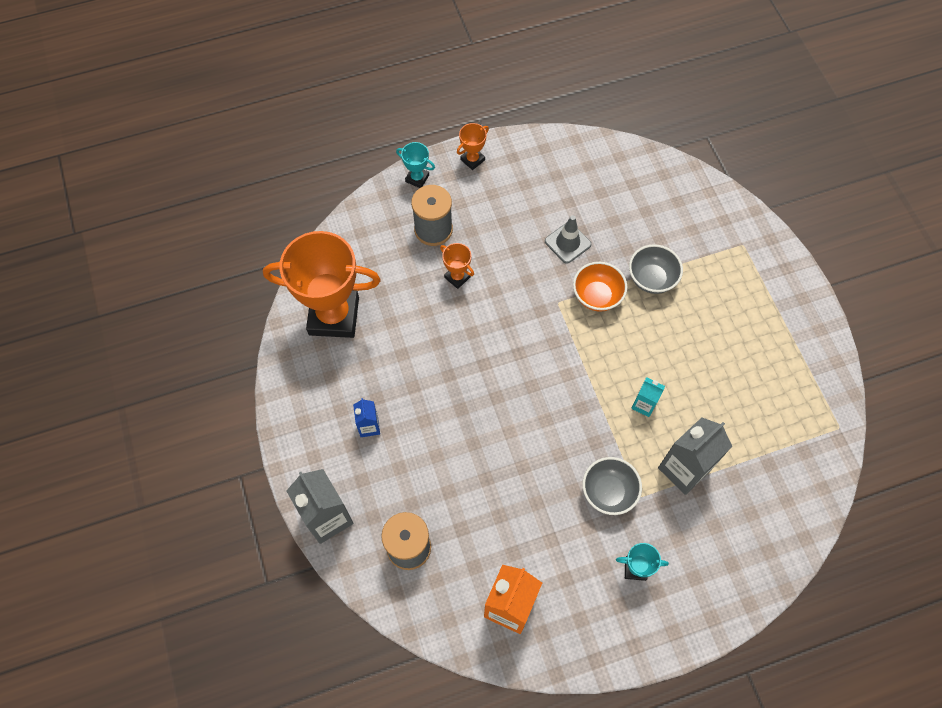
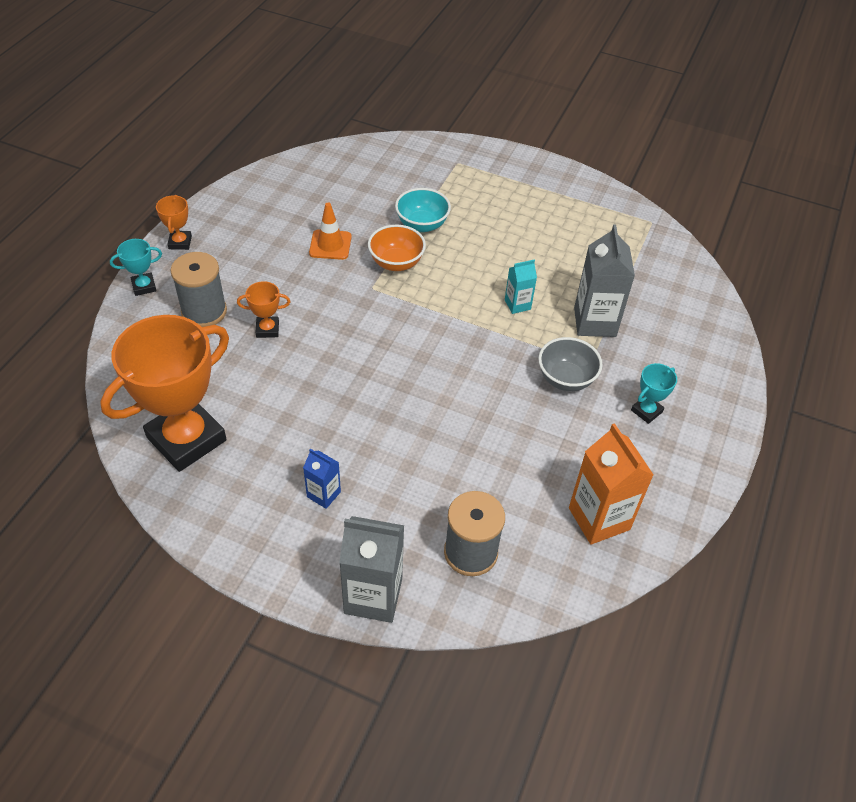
camera: 50 degrees left, 15 degrees down
grey traffic cone [545,215,591,264] -> orange traffic cone [309,203,352,260]
grey bowl [629,244,683,294] -> turquoise bowl [395,188,451,232]

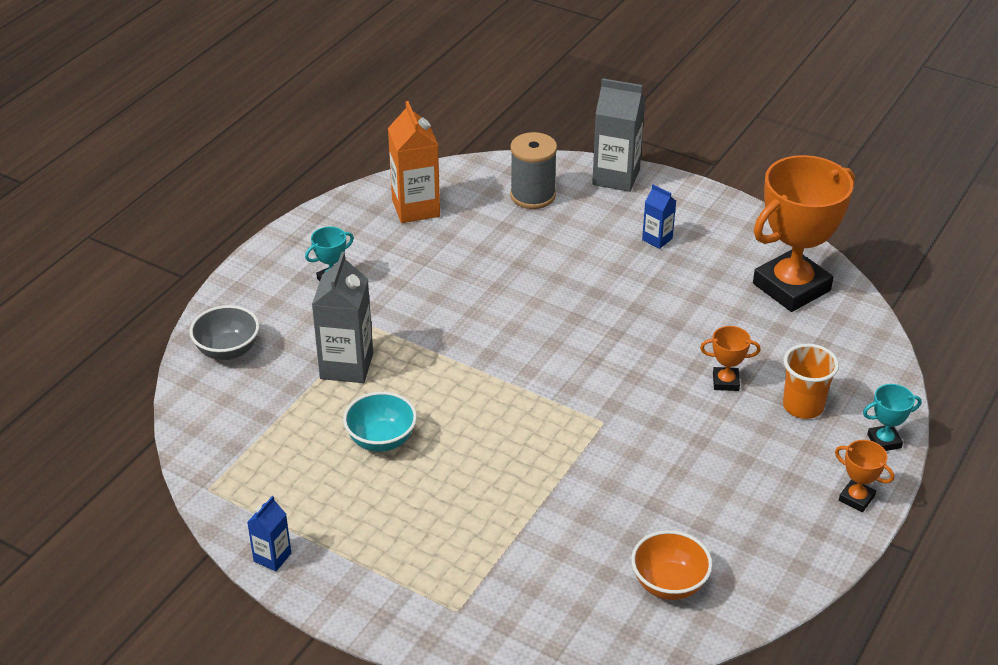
camera: 170 degrees left, 10 degrees down
orange trophy [156,195,192,250] -> orange trophy turned 60 degrees counterclockwise [835,440,894,512]
grey spool [170,252,227,327] -> orange cup [783,344,839,419]
orange traffic cone [309,203,352,260] -> none
orange bowl [368,225,426,271] -> orange bowl moved to [631,530,713,600]
turquoise bowl [395,188,451,232] -> turquoise bowl moved to [343,392,417,452]
turquoise carton [505,259,537,314] -> none
grey bowl [538,337,603,391] -> grey bowl moved to [190,305,259,360]
none -> blue carton [247,496,291,572]

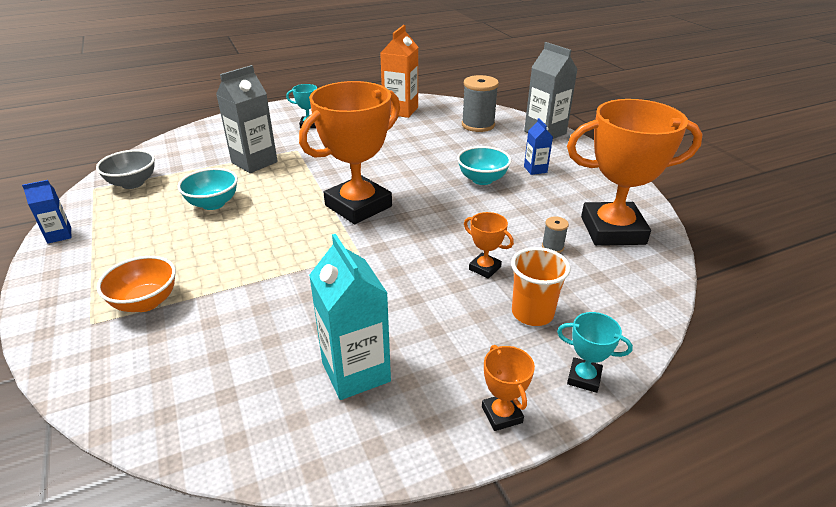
camera: 35 degrees right, 5 degrees down
grey bowl [190,305,259,360] -> grey bowl moved to [96,150,155,189]
orange bowl [631,530,713,600] -> orange bowl moved to [97,256,176,312]
none -> orange trophy [299,81,400,224]
none -> turquoise carton [309,234,391,400]
none -> turquoise bowl [457,146,511,185]
none -> grey spool [542,216,569,253]

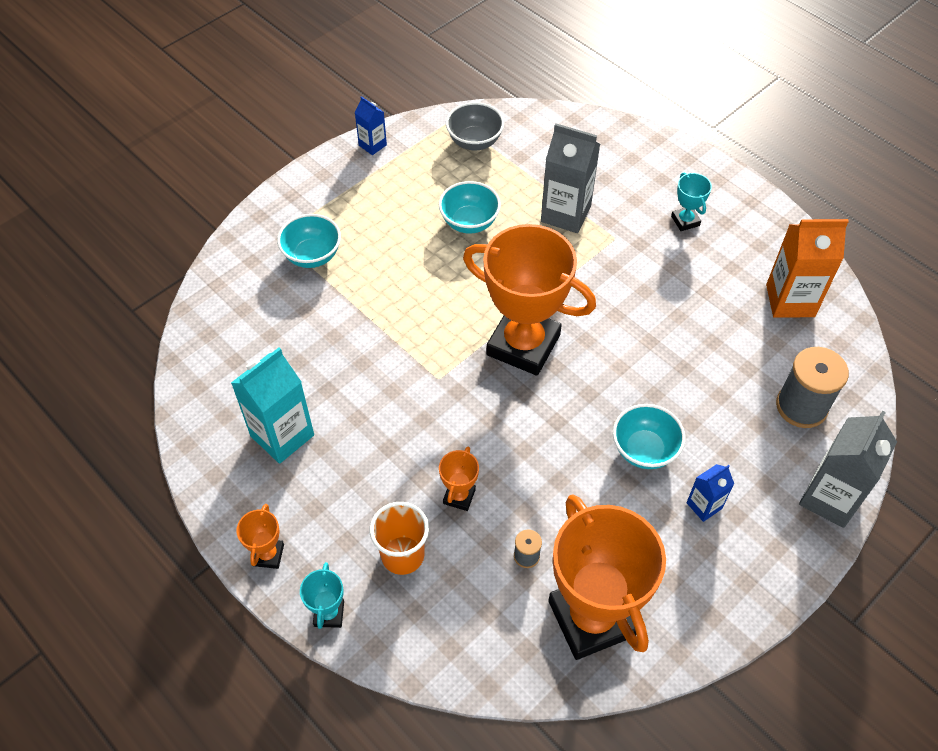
camera: 70 degrees right, 20 degrees up
orange bowl [97,256,176,312] -> turquoise bowl [277,214,341,268]
orange trophy [482,345,535,431] -> orange trophy turned 45 degrees counterclockwise [236,504,284,569]

